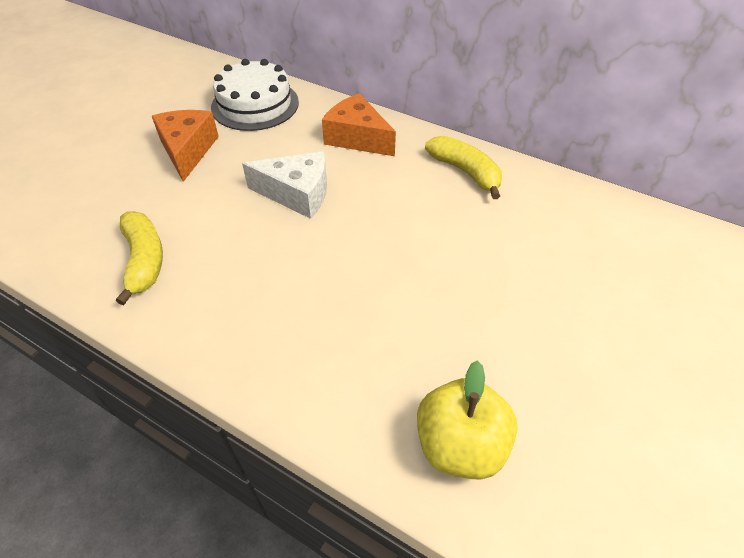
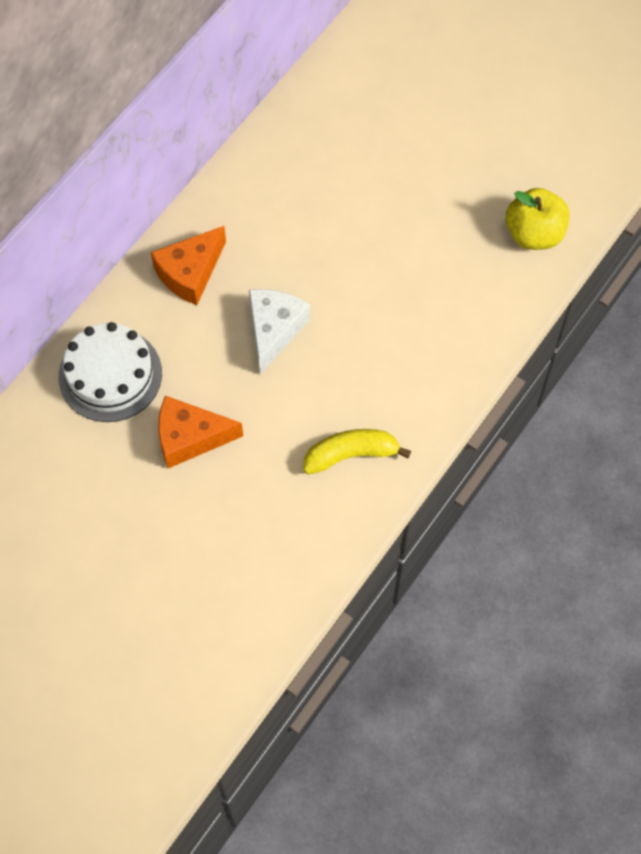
camera: 85 degrees left, 15 degrees up
yellow banana [425,136,502,199] -> none

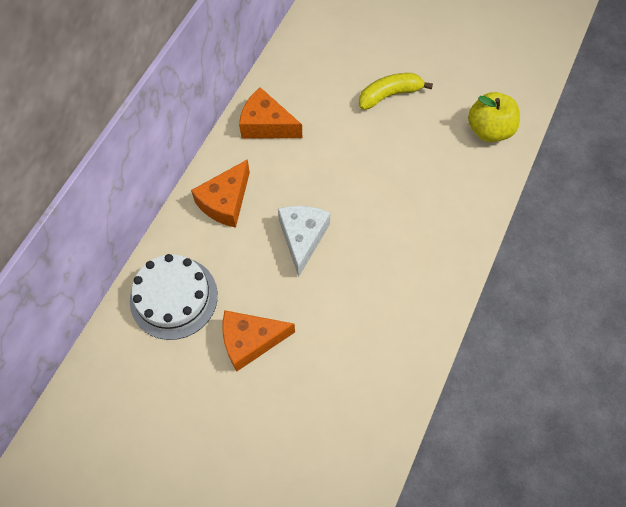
camera: 10 degrees left, 0 degrees up
yellow banana [303,429,411,474] -> yellow banana moved to [359,73,433,110]
none -> orange cheese [239,87,302,138]

